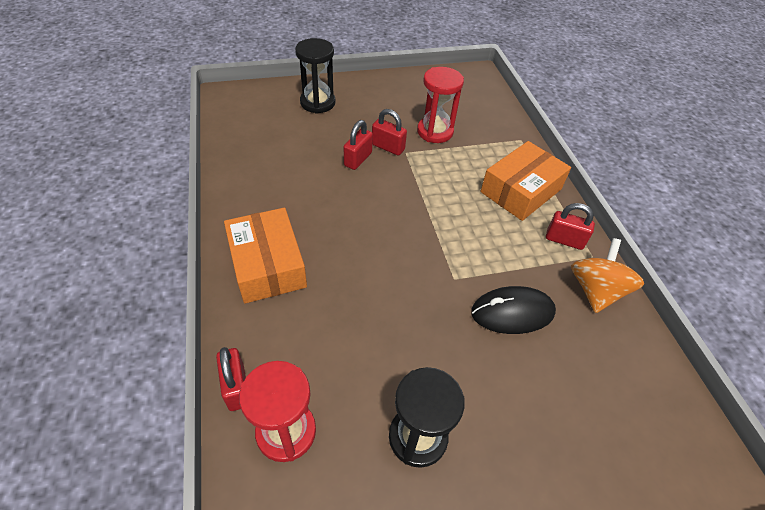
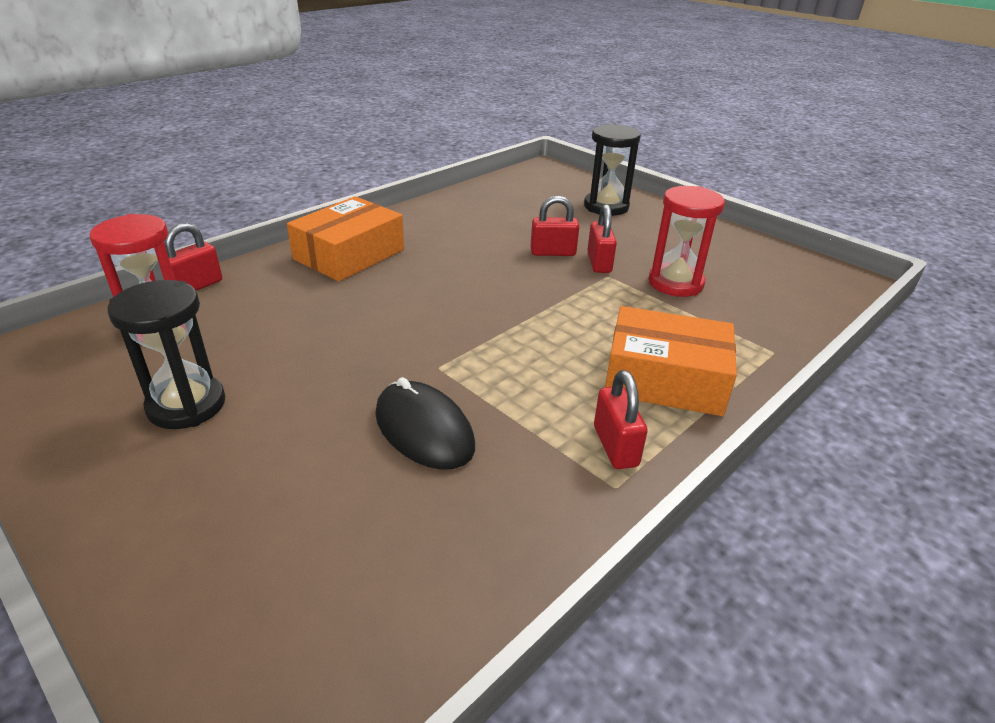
camera: 60 degrees right, 15 degrees down
orange spinning top [571,238,644,313] -> none

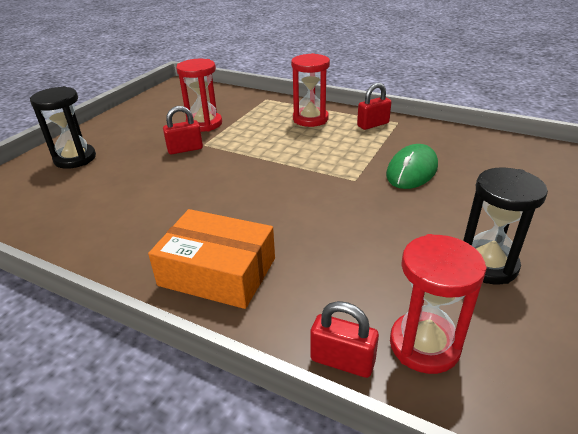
camera: 105 degrees left, 0 degrees up
black mouse [375,377,475,470] -> green mouse [386,144,438,189]
red padlock [530,195,579,256] -> none
orange box [605,306,737,416] -> red hourglass [291,53,330,127]

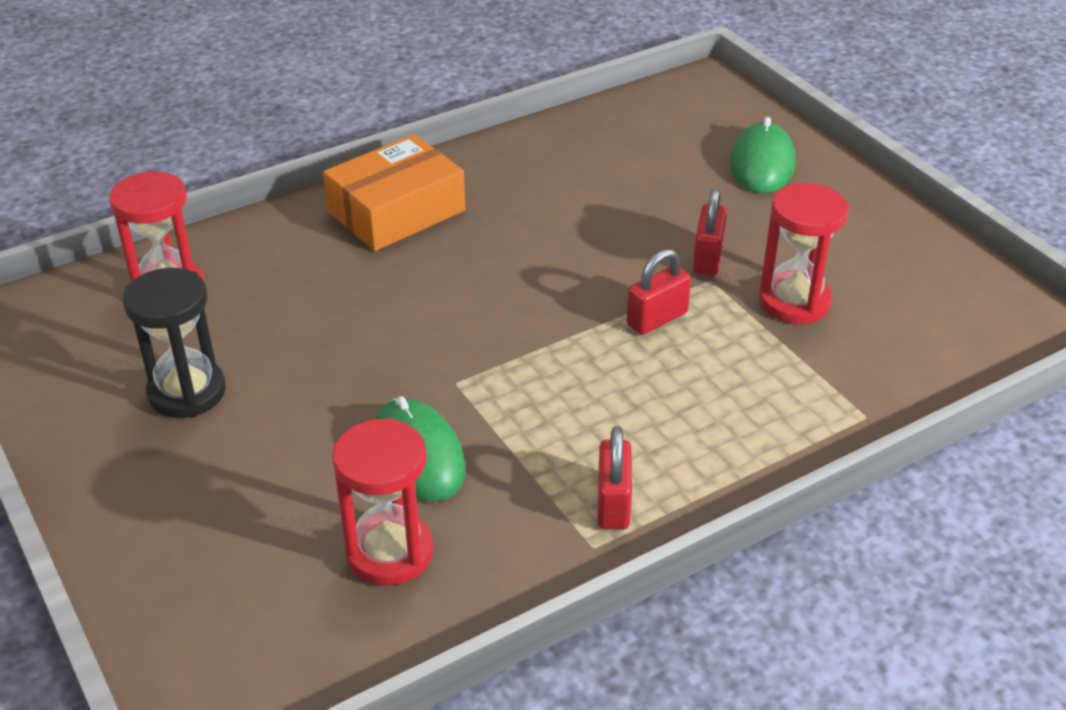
camera: 120 degrees right, 5 degrees up
black hourglass [30,86,96,169] -> green mouse [730,117,796,193]
red hourglass [291,53,330,127] -> red hourglass moved to [332,418,433,586]
red padlock [310,301,379,378] -> red padlock moved to [626,249,691,335]

